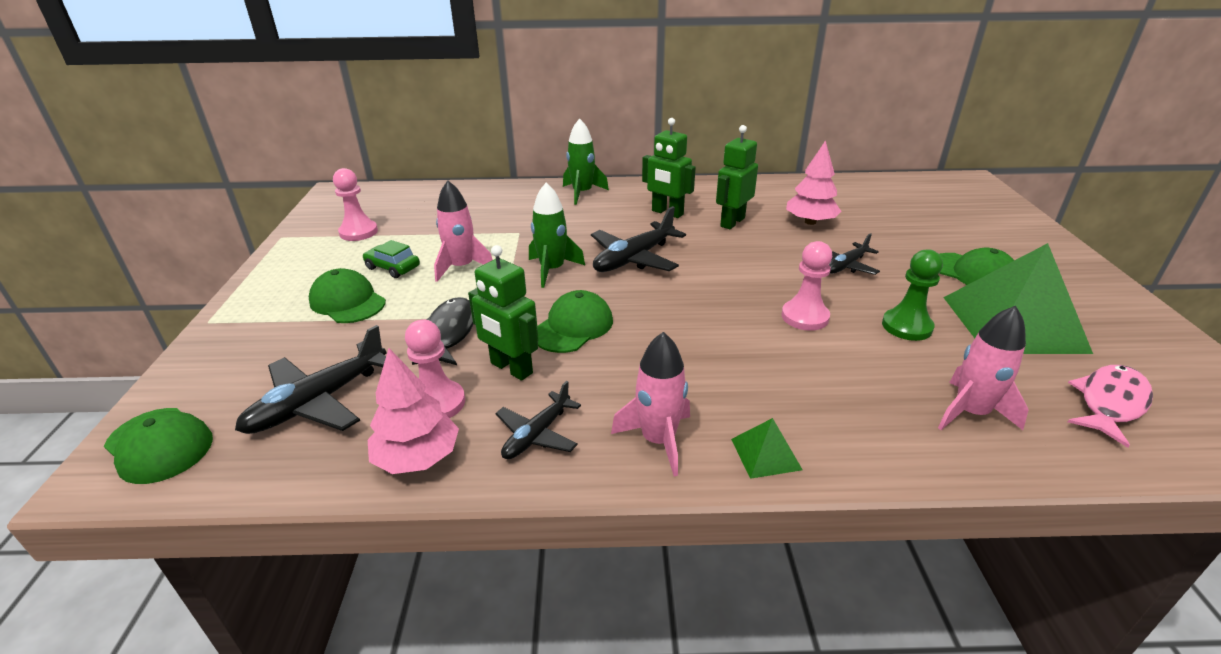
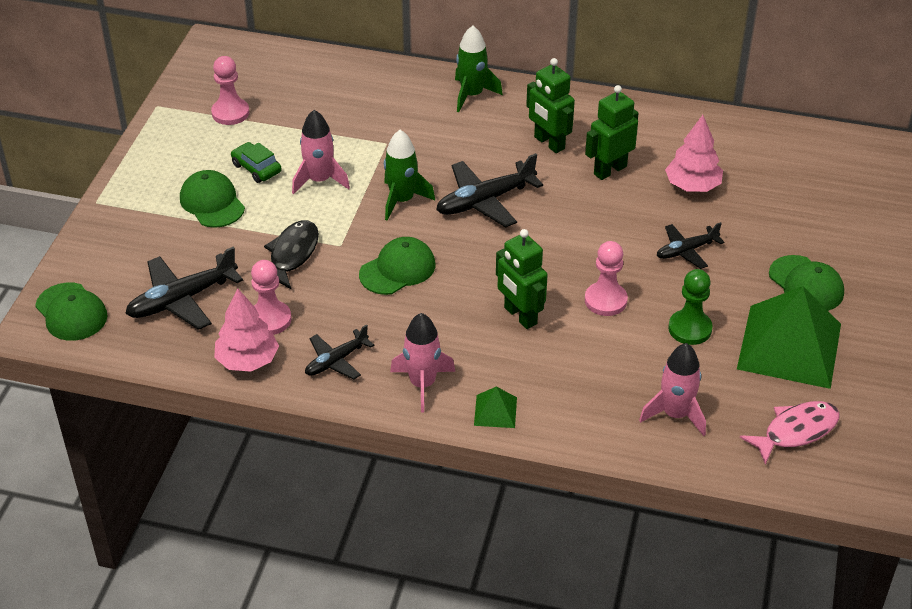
camera: 15 degrees right, 10 degrees up
green robot [468,245,539,381] -> green robot moved to [496,229,548,329]

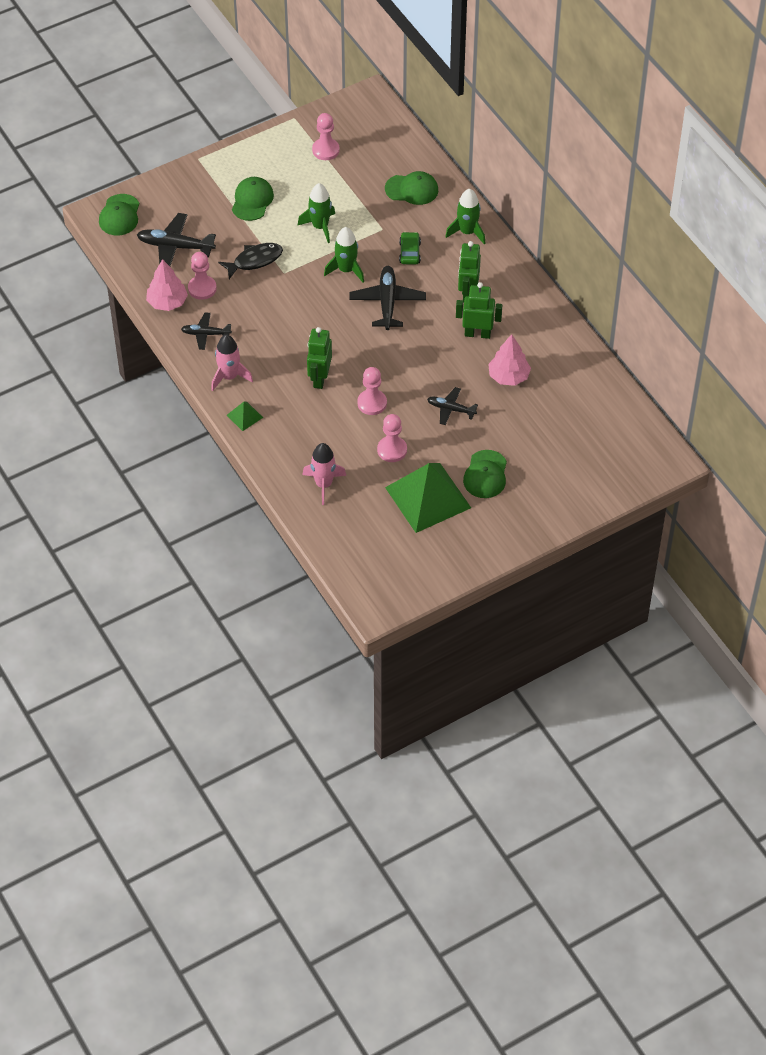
camera: 45 degrees right, 10 degrees up
green car [231,142,282,183] -> green car moved to [399,232,421,265]
pink rocket [292,110,350,194] -> green rocket [298,183,335,243]
green cap [359,237,435,295] -> green cap moved to [385,171,438,205]
black plane [436,153,543,228] -> black plane turned 75 degrees clockwise [349,266,426,330]
green pawn [668,269,713,345] -> pink pawn [377,414,407,462]
pink fish [740,401,840,465] -> none

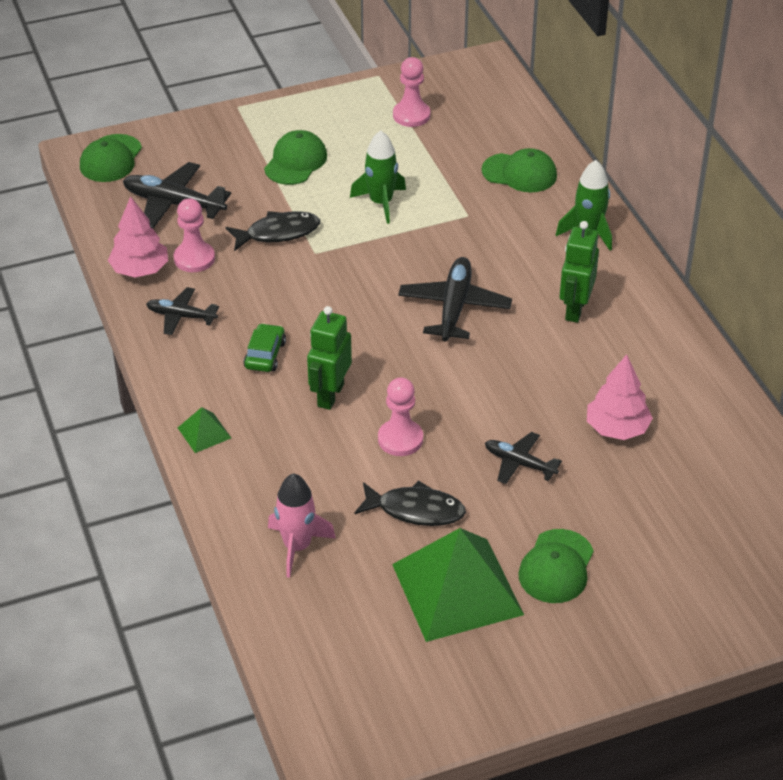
camera: 10 degrees right, 10 degrees down
pink rocket [211,335,253,391] -> none
green rocket [324,227,364,282] -> none
pink pawn [377,414,407,462] -> black fish [354,480,466,526]
green car [399,232,421,265] -> green car moved to [243,323,286,372]
green robot [456,282,502,339] -> none

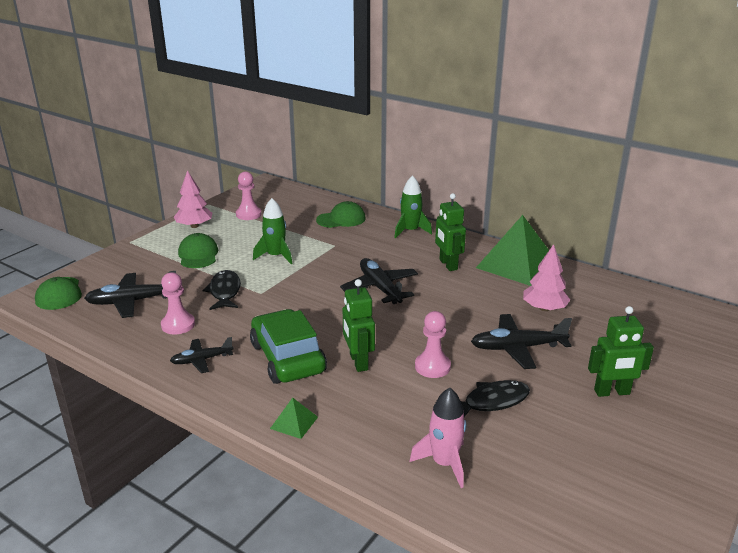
camera: 35 degrees left, 15 degrees down
pink tree [108,196,168,278] -> pink tree moved to [174,170,213,228]
black fish [226,211,320,251] -> black fish turned 45 degrees counterclockwise [202,270,241,310]
green car [243,323,286,372] -> green car [250,309,327,384], size x2.08
green pyramid [392,528,524,642] -> green pyramid moved to [476,215,549,286]
black plane [485,432,562,484] -> black plane [471,314,572,369], size x1.63
green cap [518,529,594,603] -> green robot [588,306,654,397]

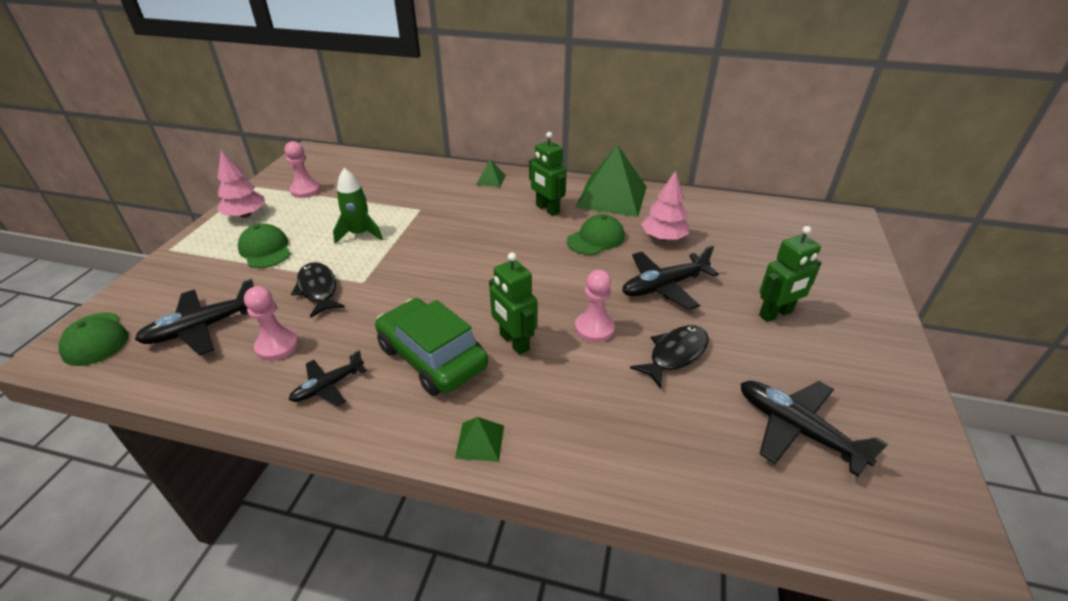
camera: 20 degrees left, 10 degrees up
green cap [316,201,366,228] -> green cap moved to [567,214,625,255]
black plane [340,258,418,304] -> black plane moved to [741,381,888,477]
green rocket [394,175,432,238] -> green pyramid [476,160,506,187]
pink rocket [410,388,466,488] -> none

